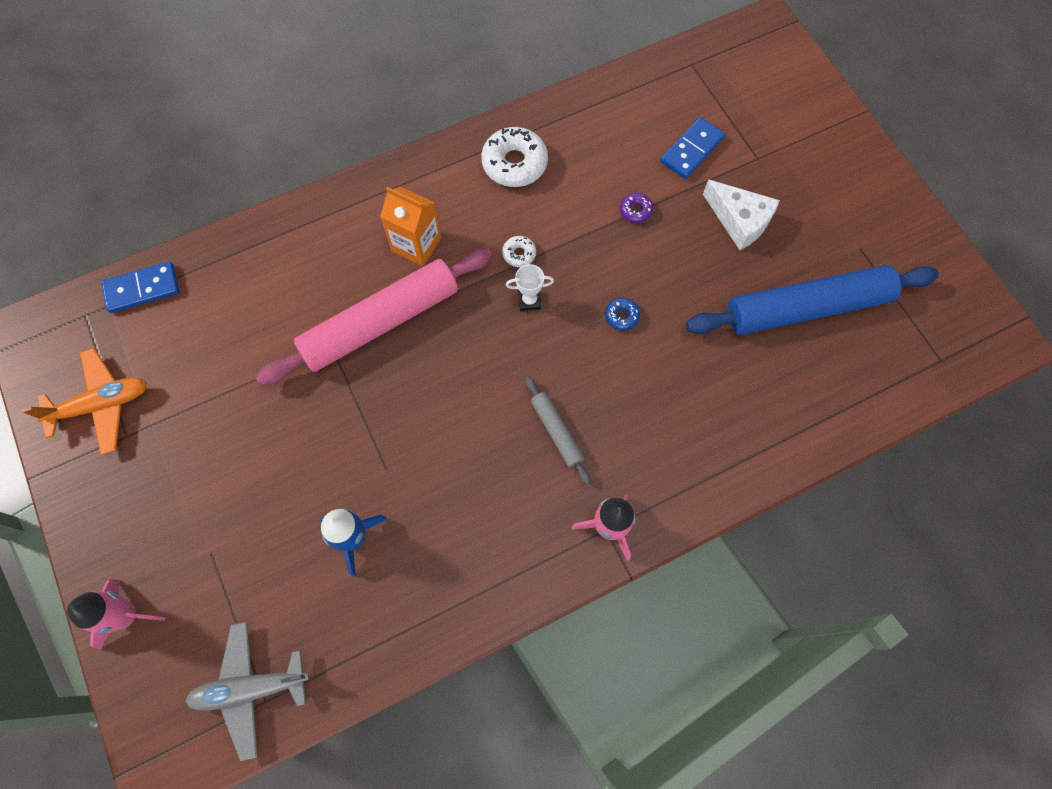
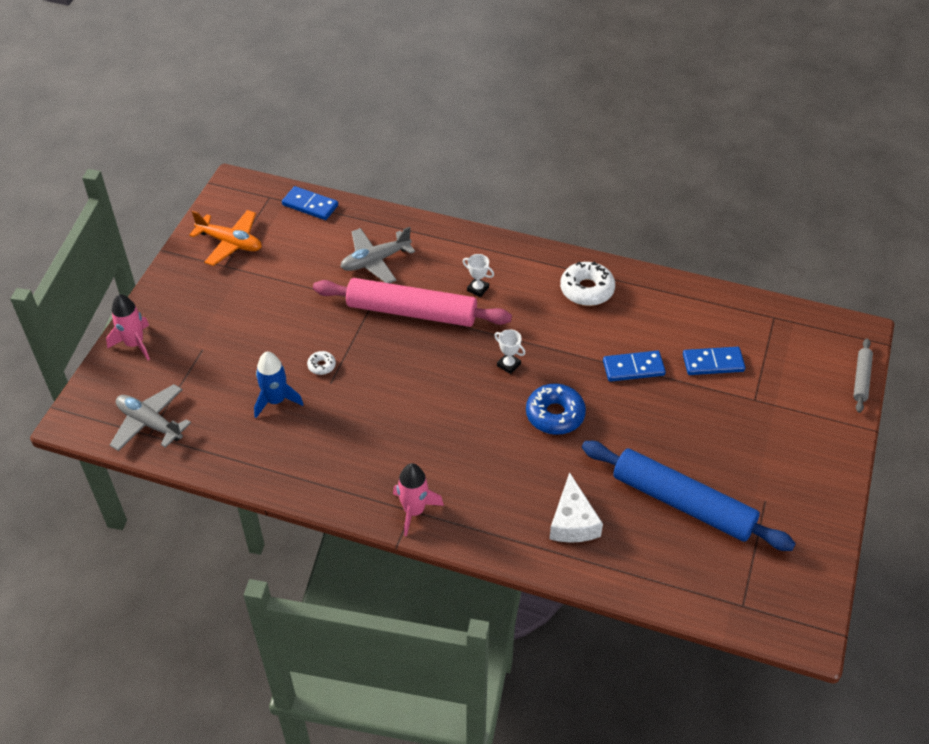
camera: 45 degrees right, 20 degrees down
orange carton [380,187,441,266] -> white trophy [463,254,494,297]
white donut [502,236,536,267] -> white donut moved to [307,351,336,375]
grey rolling pin [525,377,591,484] -> grey rolling pin moved to [853,338,873,413]
blue donut [605,298,640,331] -> blue donut [526,384,586,435], size x2.03
purple donut [620,193,653,223] -> blue domino [603,351,666,382]
white cheese [703,180,780,250] -> white cheese moved to [550,472,603,543]
none -> grey plane [340,227,415,283]

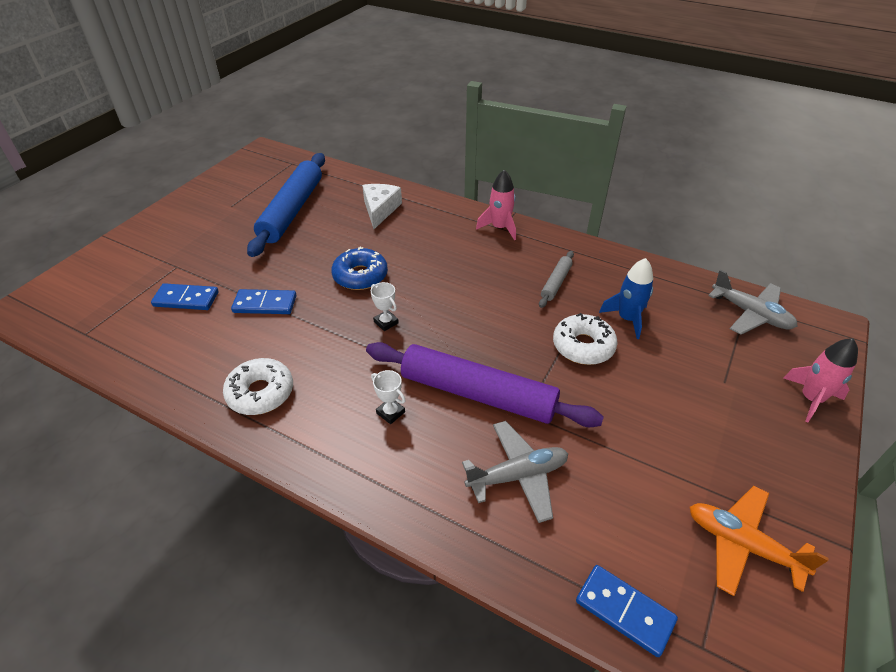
camera: 170 degrees left, 5 degrees down
white donut [307,351,336,375] -> white donut [553,313,617,365], size x2.03
pink rolling pin [313,278,512,327] -> purple rolling pin [366,342,604,427]
blue rolling pin [582,441,796,551] -> blue rolling pin turned 60 degrees clockwise [247,153,325,257]
grey rolling pin [853,338,873,413] -> grey rolling pin moved to [539,251,574,308]

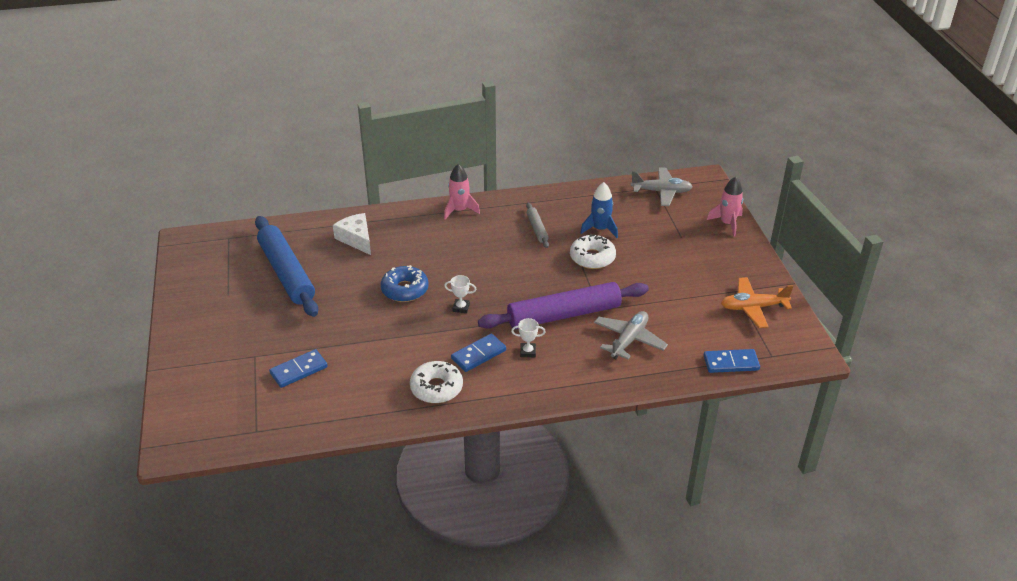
camera: 40 degrees left, 5 degrees down
blue domino [231,289,296,314] -> blue domino moved to [451,334,506,372]

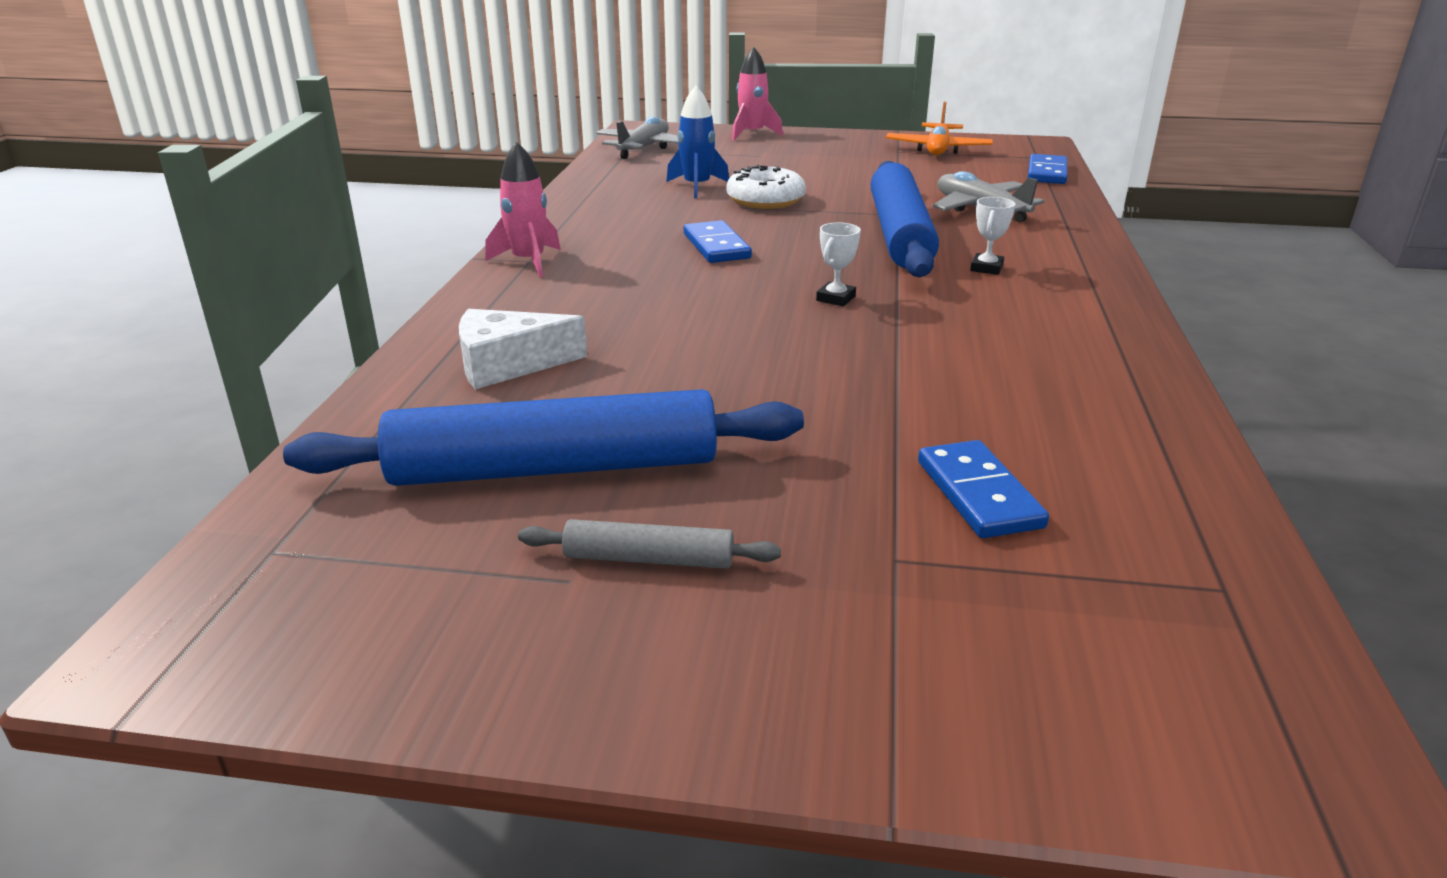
camera: 70 degrees left, 10 degrees down
blue donut [380,265,429,302] -> none
white donut [410,361,463,403] -> none
blue domino [451,334,506,372] -> blue domino moved to [684,220,752,263]
purple rolling pin [478,282,649,329] -> blue rolling pin [871,161,939,277]
grey rolling pin [526,203,549,248] -> grey rolling pin moved to [518,519,781,569]

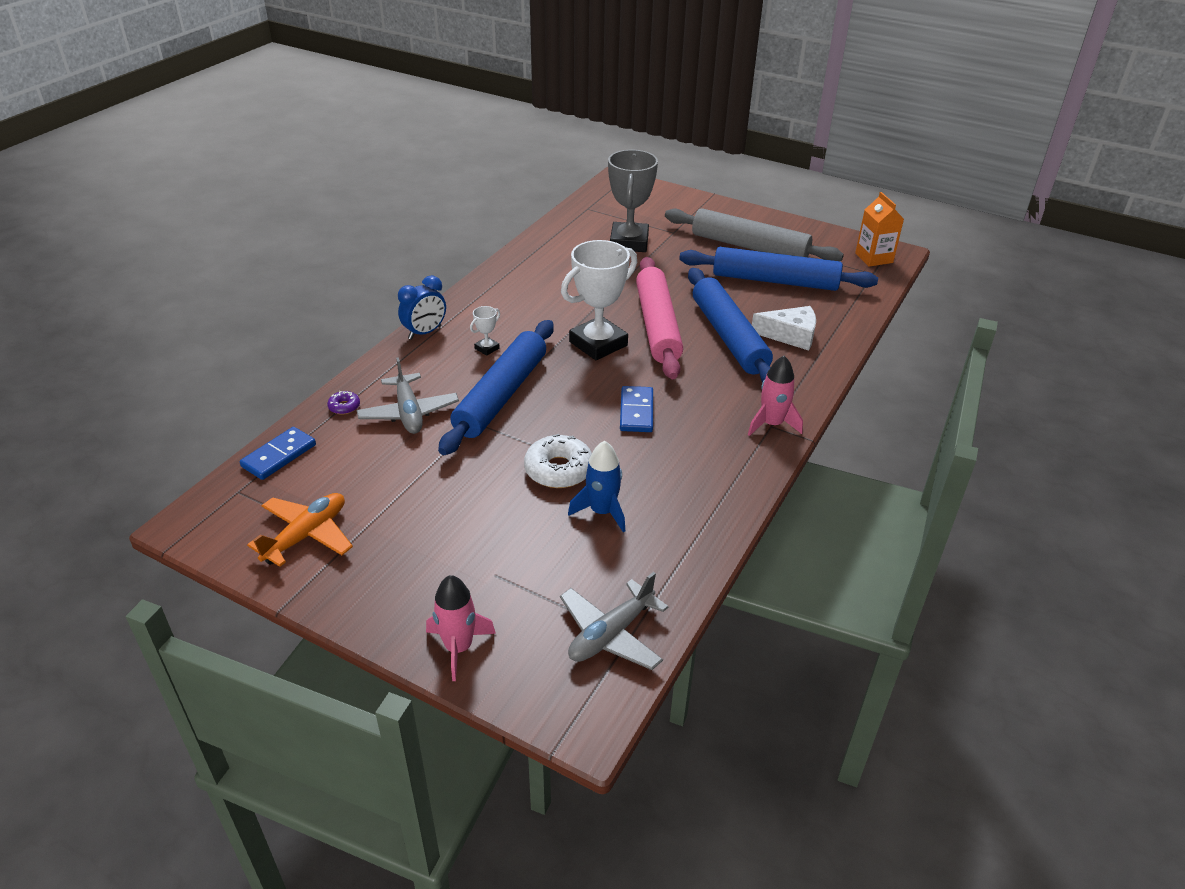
camera: 160 degrees left, 10 degrees up
grey rolling pin [518,519,781,569] -> grey rolling pin [665,208,844,261], size x2.19
white trophy [816,222,861,306] -> white trophy [561,240,637,360], size x2.39
blue domino [918,440,1049,538] -> grey trophy [608,150,658,252]
none -> purple donut [327,391,360,415]
none -> blue clock [398,275,446,340]
none -> pink rolling pin [636,257,683,379]
none -> blue rolling pin [688,268,773,383]
none -> orange carton [855,192,904,267]

